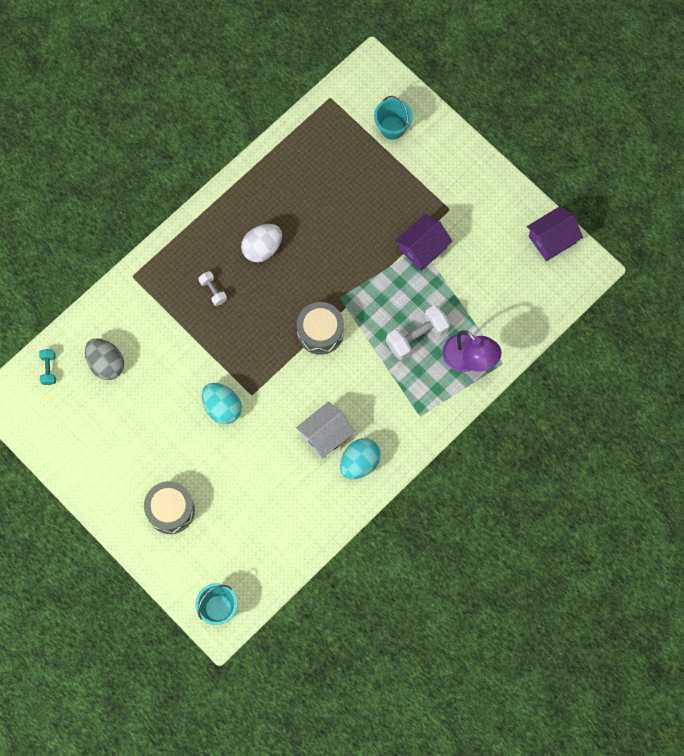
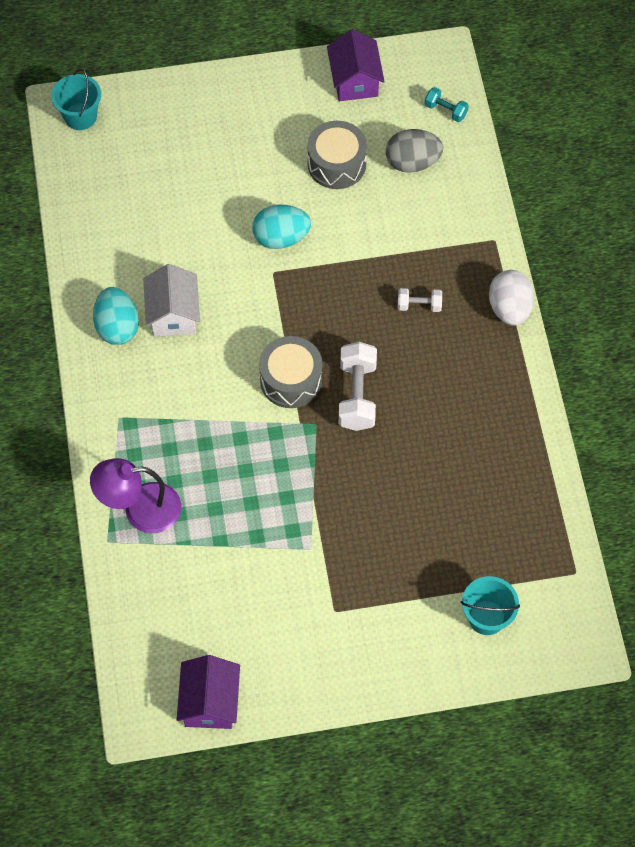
camera: 125 degrees right, 10 degrees down
grey drum [144,481,195,534] -> grey drum moved to [307,121,367,189]
white egg [241,224,282,262] -> white egg moved to [489,270,534,326]
white dumbbell [386,305,450,360] -> white dumbbell moved to [339,342,377,431]
purple house [395,214,453,271] -> purple house moved to [327,29,385,101]

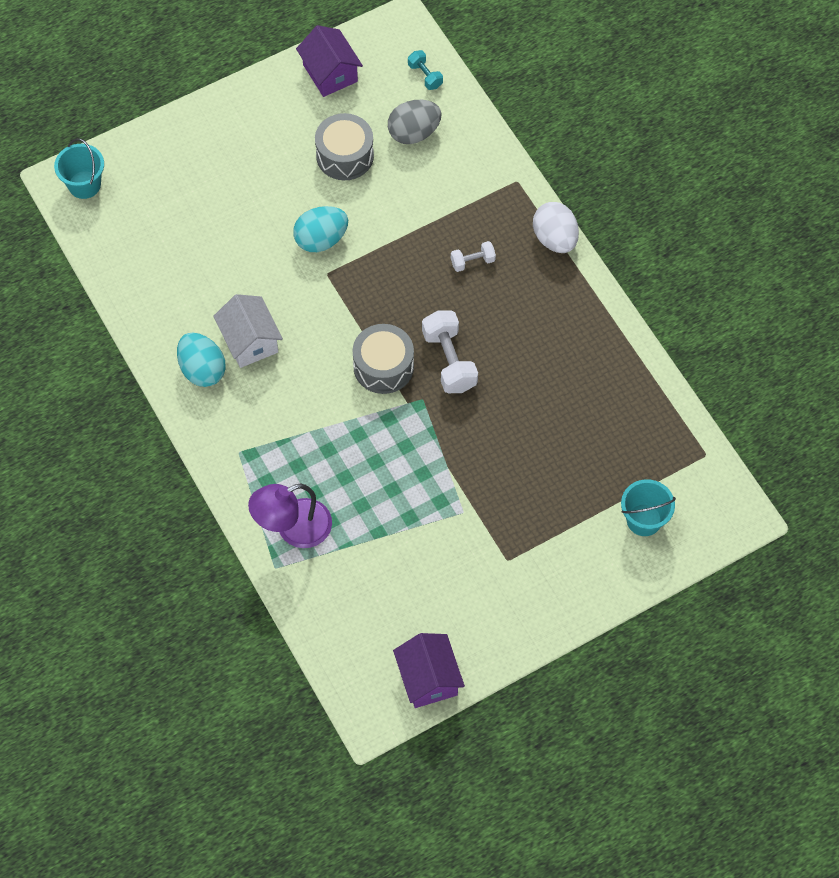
camera: 20 degrees left, 0 degrees up
turquoise dumbbell [425,87,469,122] -> turquoise dumbbell turned 45 degrees clockwise [408,50,443,90]

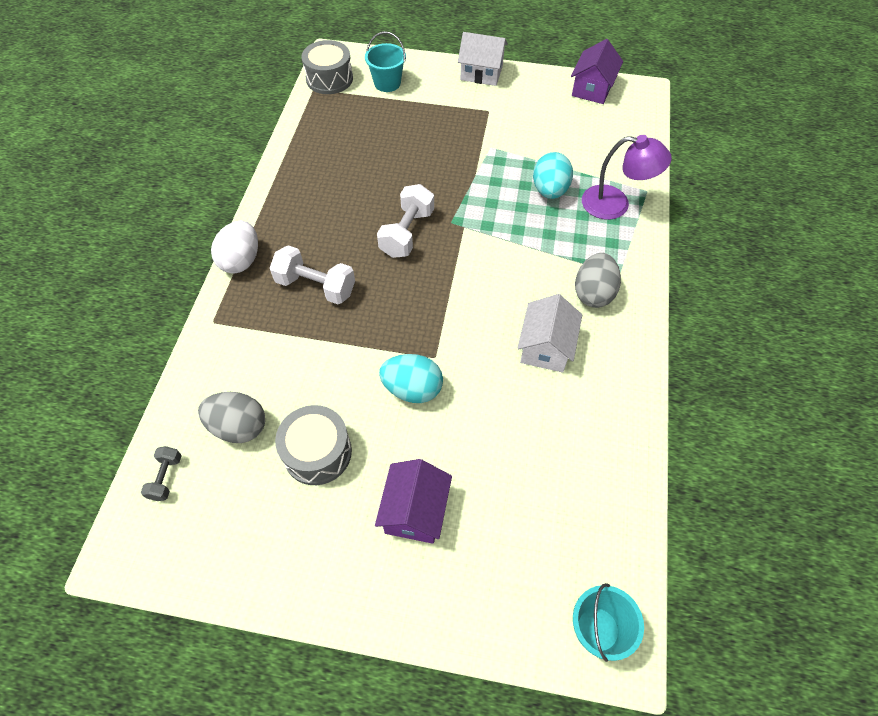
camera: 140 degrees left, 5 degrees down
turquoise egg [177,333,226,387] -> turquoise egg moved to [533,152,573,199]
purple house [296,25,363,97] -> purple house moved to [375,459,452,544]
grey drum [352,324,414,394] -> grey drum moved to [301,40,353,94]
turquoise dumbbell [408,50,443,90] -> grey dumbbell [141,446,181,501]
white dumbbell [451,241,496,272] -> white dumbbell [270,245,355,304], size x1.83
none -> white house [458,32,508,86]
none -> grey egg [575,253,621,308]

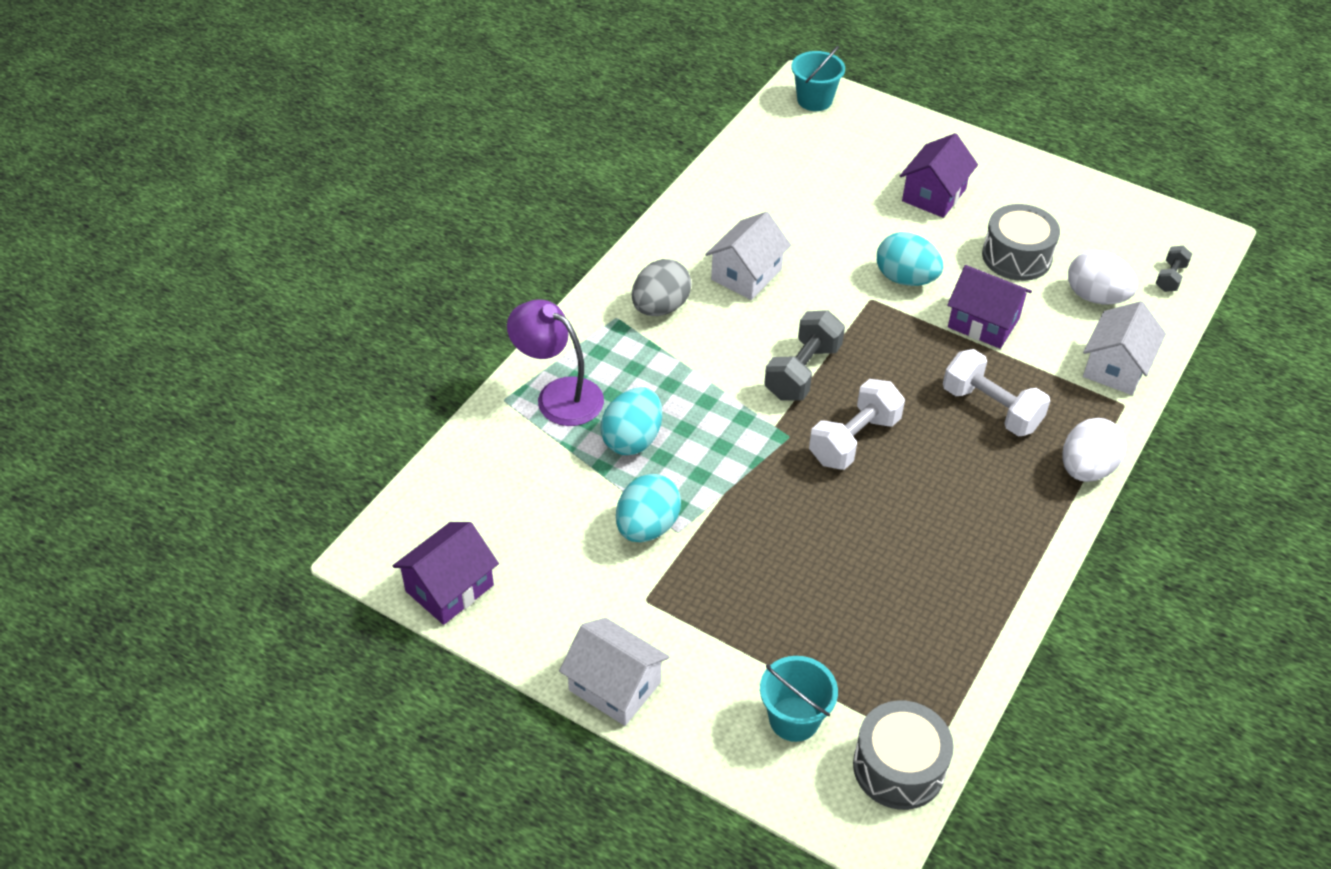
camera: 160 degrees left, 10 degrees down
grey egg [198,392,265,443] -> white egg [1068,250,1138,304]
none -> turquoise egg [616,474,681,542]
none -> grey dumbbell [764,310,845,401]
none -> purple house [947,265,1032,349]
none -> white house [1083,301,1166,395]

